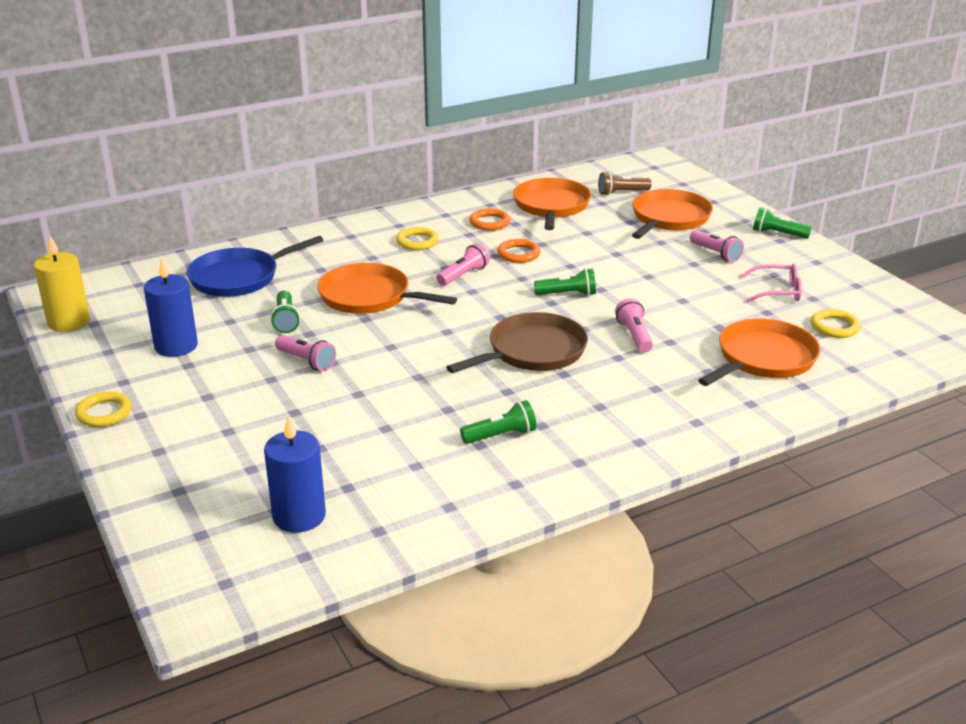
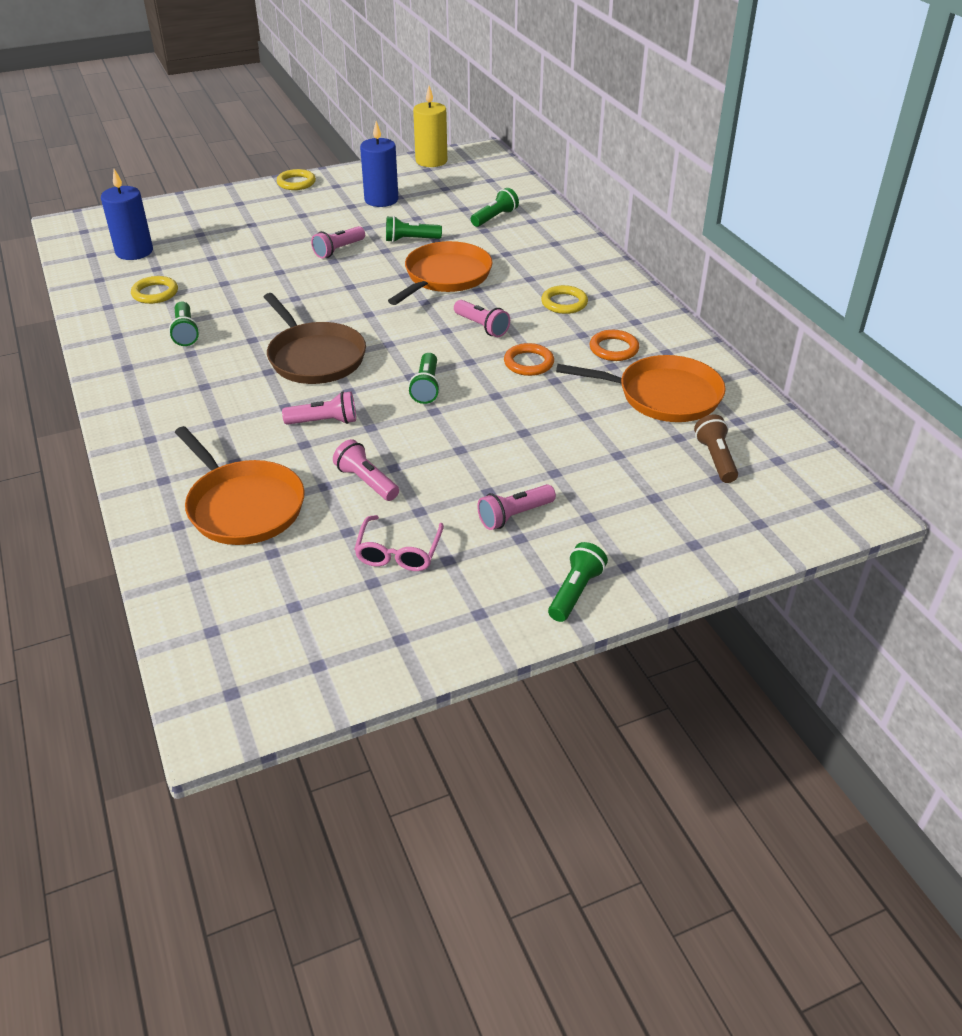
camera: 95 degrees right, 10 degrees up
blue pan [187,236,324,297] -> green flashlight [471,188,519,227]
orange pan [632,189,713,239] -> none
yellow ring [811,309,861,338] -> yellow ring moved to [131,276,178,304]
none -> pink flashlight [333,439,399,501]

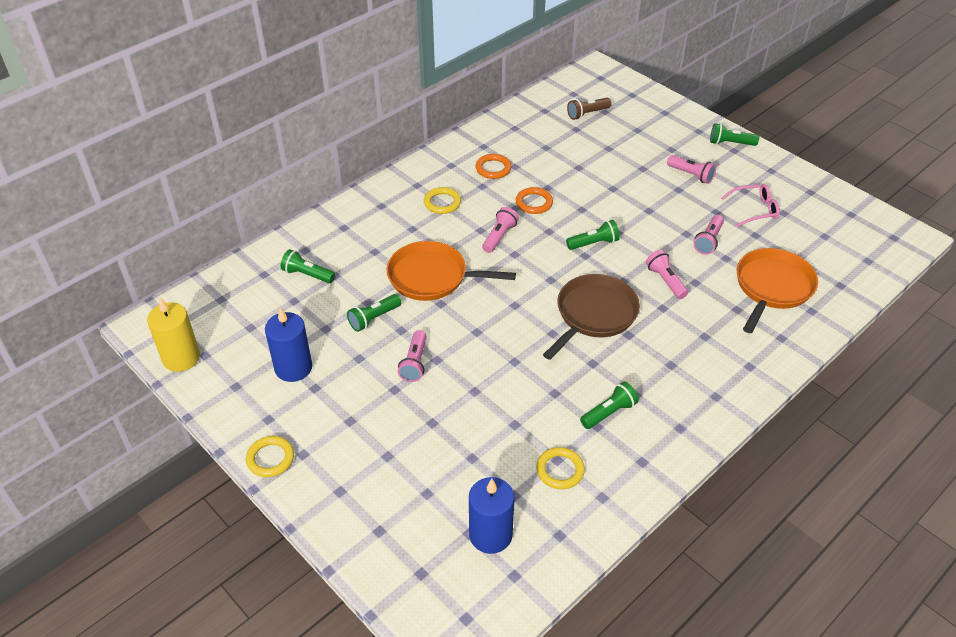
camera: 110 degrees left, 5 degrees up
pink flashlight [311,226,365,258] -> pink flashlight turned 75 degrees clockwise [398,330,427,382]
green flashlight [386,216,442,242] -> green flashlight turned 75 degrees clockwise [347,294,401,332]
orange pan [556,355,726,422] -> none

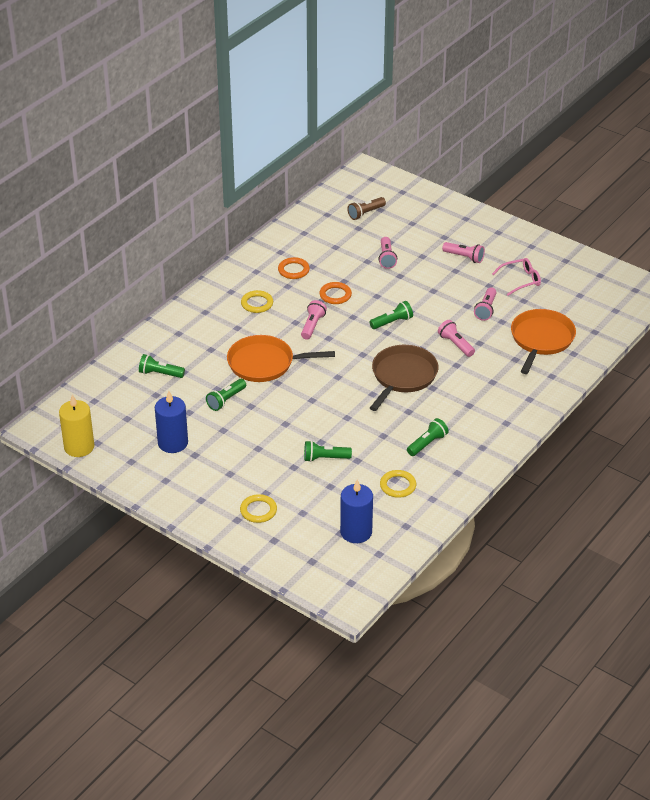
camera: 10 degrees left, 5 degrees down
yellow ring [246,436,294,477] -> yellow ring moved to [240,494,277,523]
pink flashlight [398,330,427,382] -> pink flashlight moved to [378,237,397,269]
green flashlight [710,123,759,146] -> green flashlight moved to [304,441,352,462]

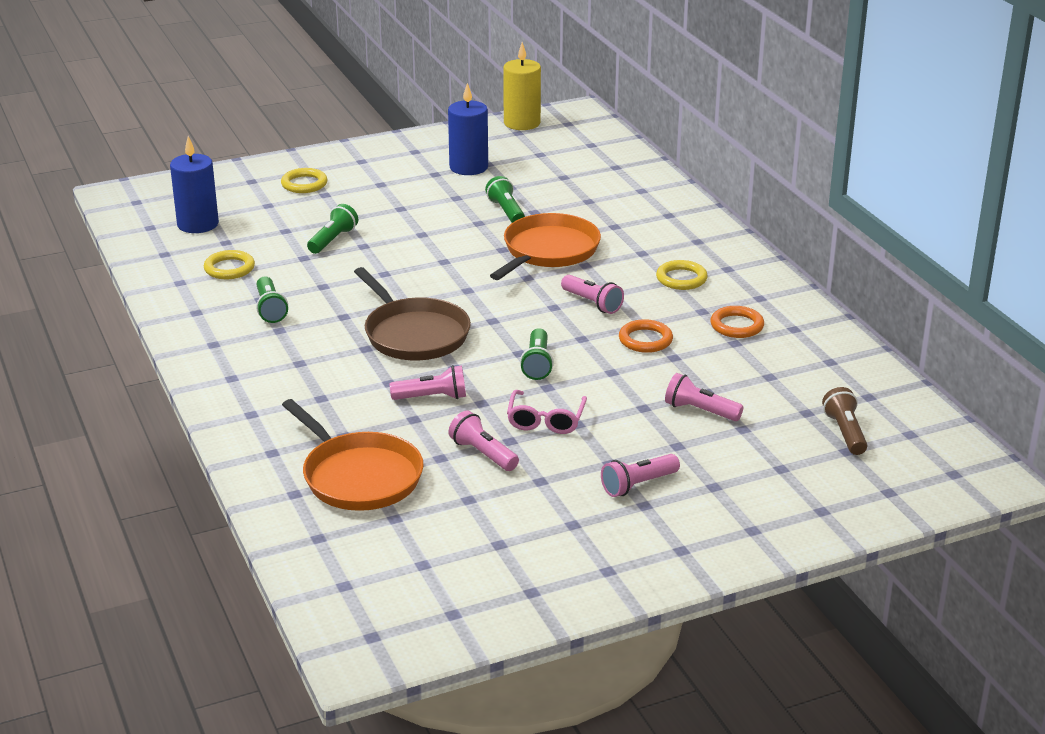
camera: 120 degrees right, 10 degrees down
green flashlight [139,354,185,378] -> none
pink glasses [492,258,541,296] -> pink glasses moved to [507,390,587,434]

